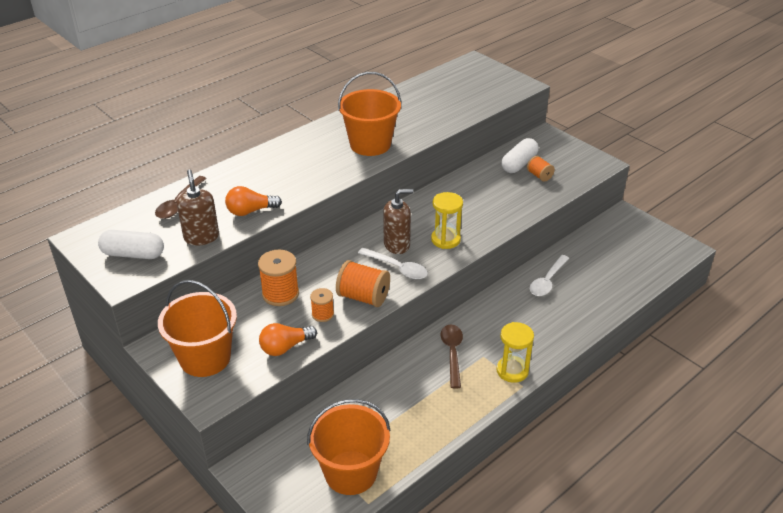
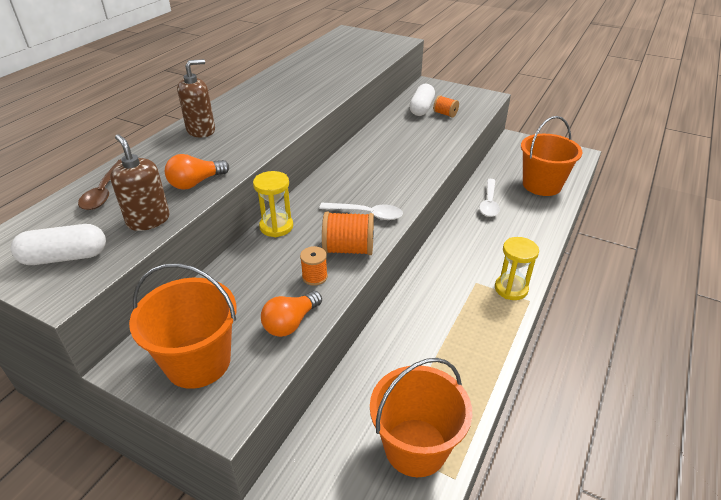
camera: 20 degrees left, 0 degrees up
orange spool [258,250,299,306] -> none
orange bucket [338,72,401,156] -> orange bucket moved to [521,116,582,196]
brown soap dispenser [383,189,413,254] -> brown soap dispenser moved to [177,59,215,138]
yellow hourglass [431,192,463,249] -> yellow hourglass moved to [253,171,293,237]
brown spoon [440,325,463,388] -> none

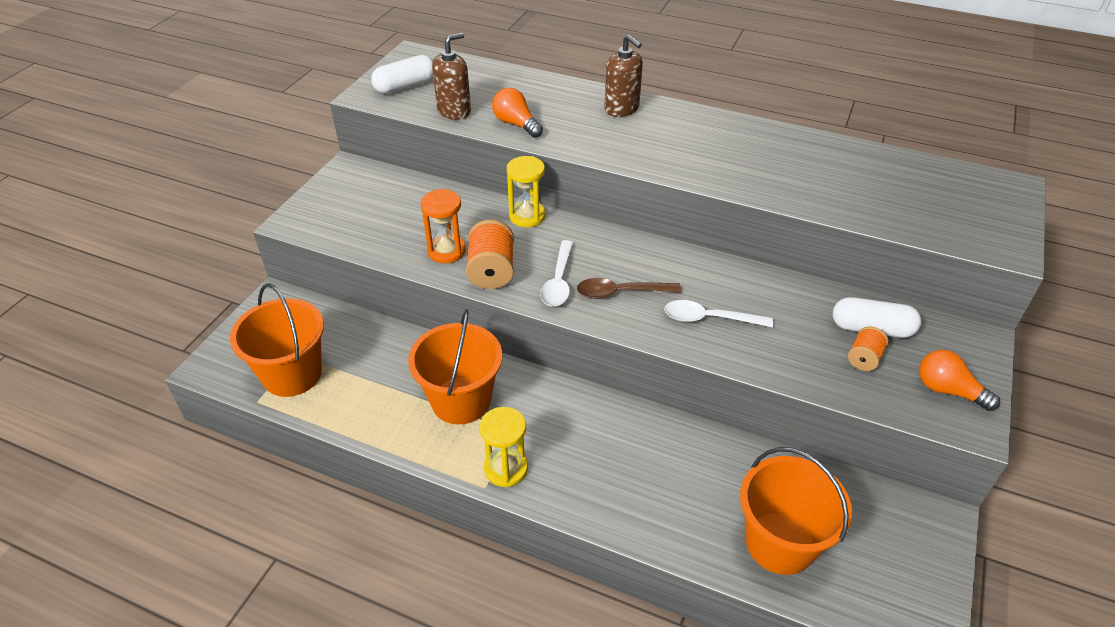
camera: 85 degrees right, 5 degrees up
white capsule [11,224,106,265] -> white capsule turned 75 degrees clockwise [371,55,433,94]
brown spoon [78,159,122,210] -> brown spoon moved to [577,278,681,299]
orange bucket [129,263,237,389] -> orange bucket moved to [408,309,502,424]
orange light bulb [261,291,322,337] -> orange light bulb moved to [919,350,1000,411]
orange spool [300,246,328,286] -> orange hourglass [420,189,466,263]
white spoon [479,179,500,217] -> white spoon moved to [664,300,773,327]

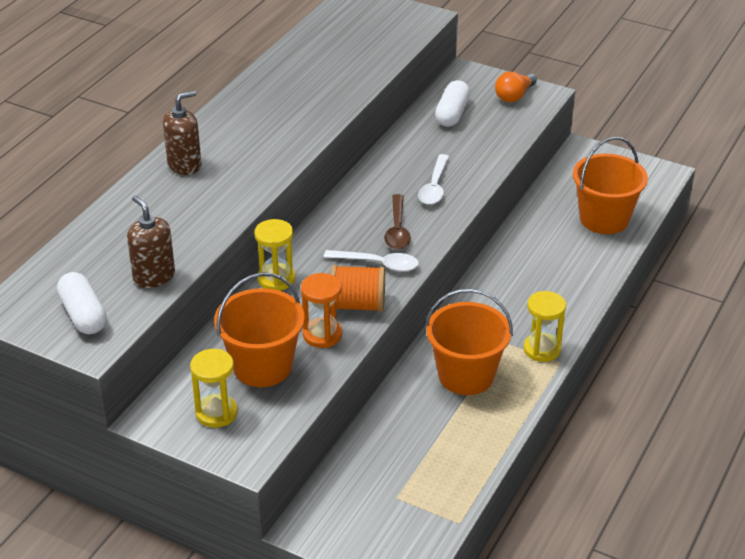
camera: 85 degrees left, 5 degrees down
orange bucket [230,283,324,397] -> orange bucket moved to [214,272,305,387]
orange light bulb [492,88,543,138] -> none
orange spool [848,326,888,371] -> none
none -> yellow hourglass [190,349,238,428]

